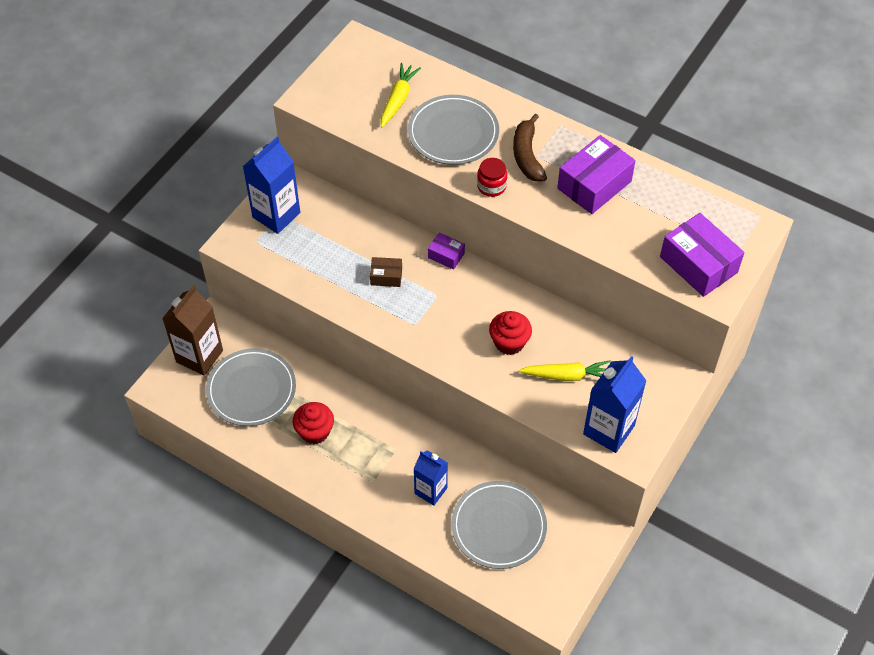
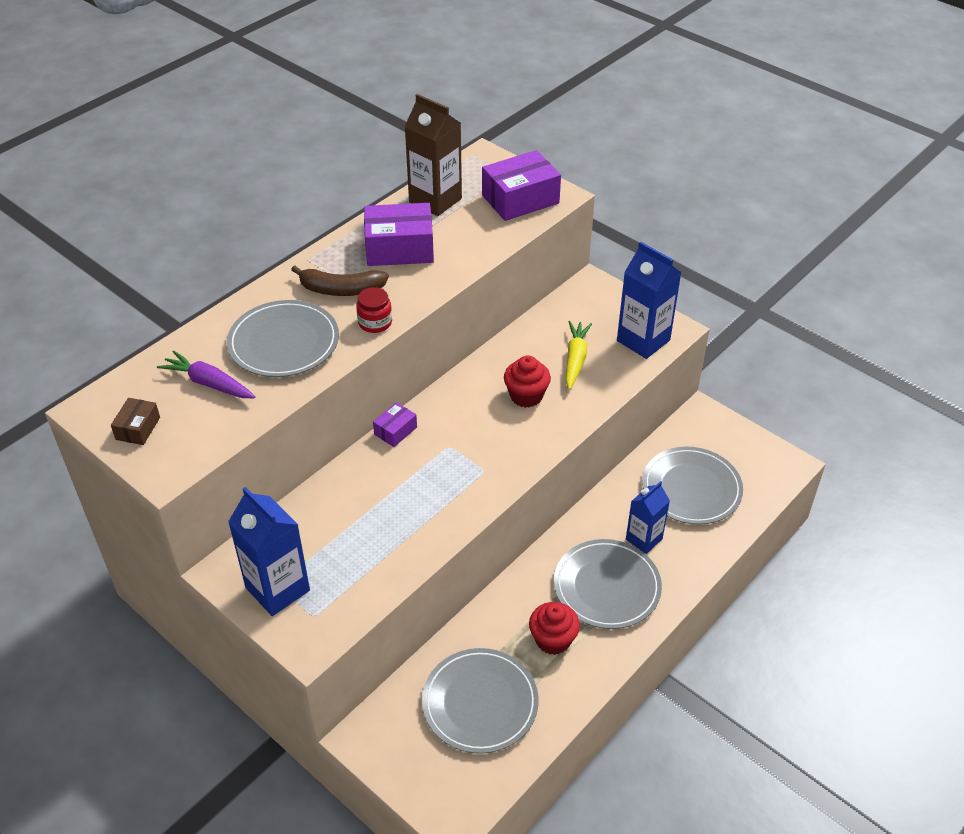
camera: 80 degrees left, 10 degrees down
brown carton [162,285,223,376] -> brown carton moved to [405,94,462,216]
brown box [370,257,402,287] -> brown box moved to [111,398,160,445]
yellow carrot [381,63,421,128] -> purple carrot [157,351,256,398]
purple box [557,135,636,214] -> purple box turned 60 degrees counterclockwise [364,203,434,266]
none -> grey plate [554,539,662,629]

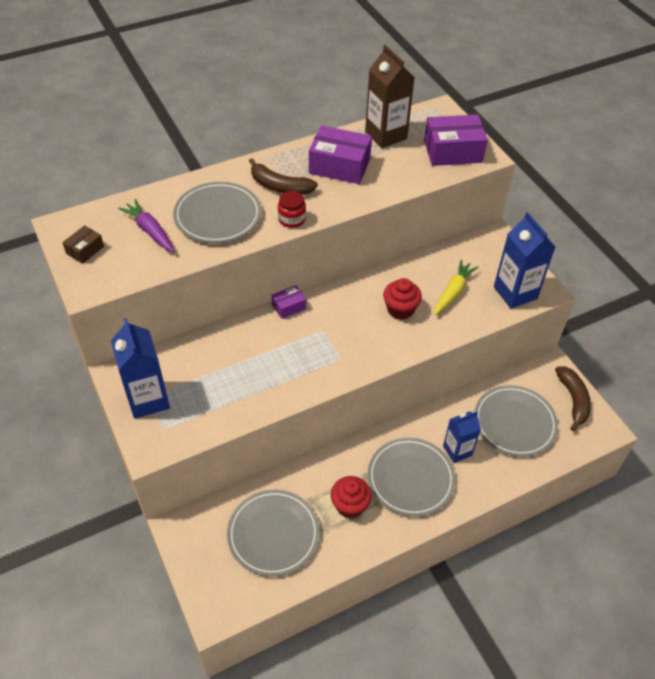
camera: 20 degrees right, 5 degrees up
none -> brown banana [555,367,591,431]

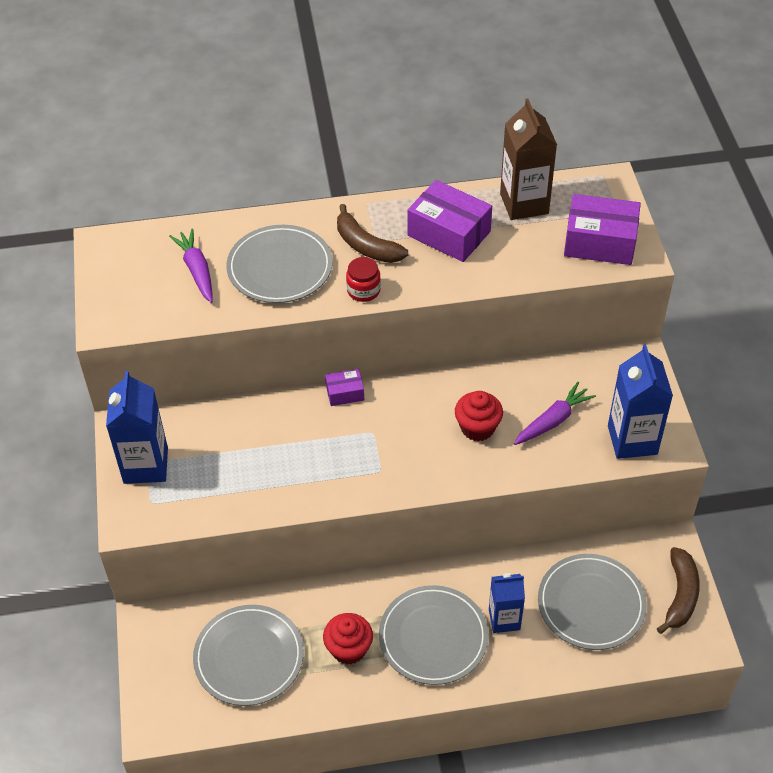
camera: 20 degrees right, 0 degrees up
brown box [62,225,104,264] -> none
yellow carrot [434,260,478,315] -> purple carrot [514,382,596,445]

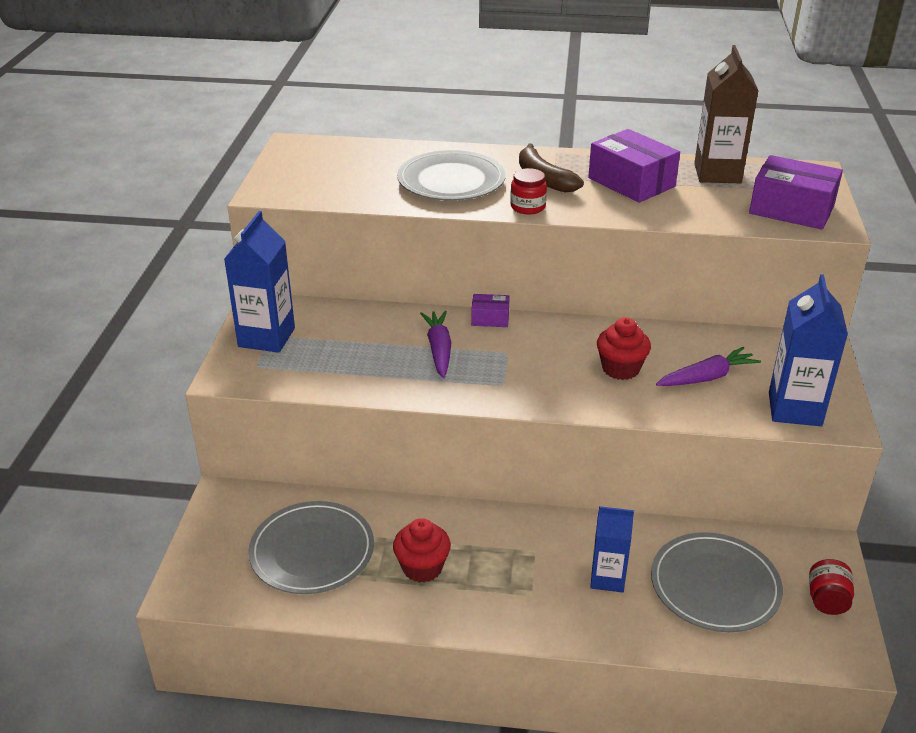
camera: 15 degrees right, 15 degrees down
purple carrot [169,229,213,303] -> purple carrot moved to [420,311,451,378]
grey plate [379,585,489,685] -> none
brown banana [657,547,700,634] -> red jar [809,559,854,615]

